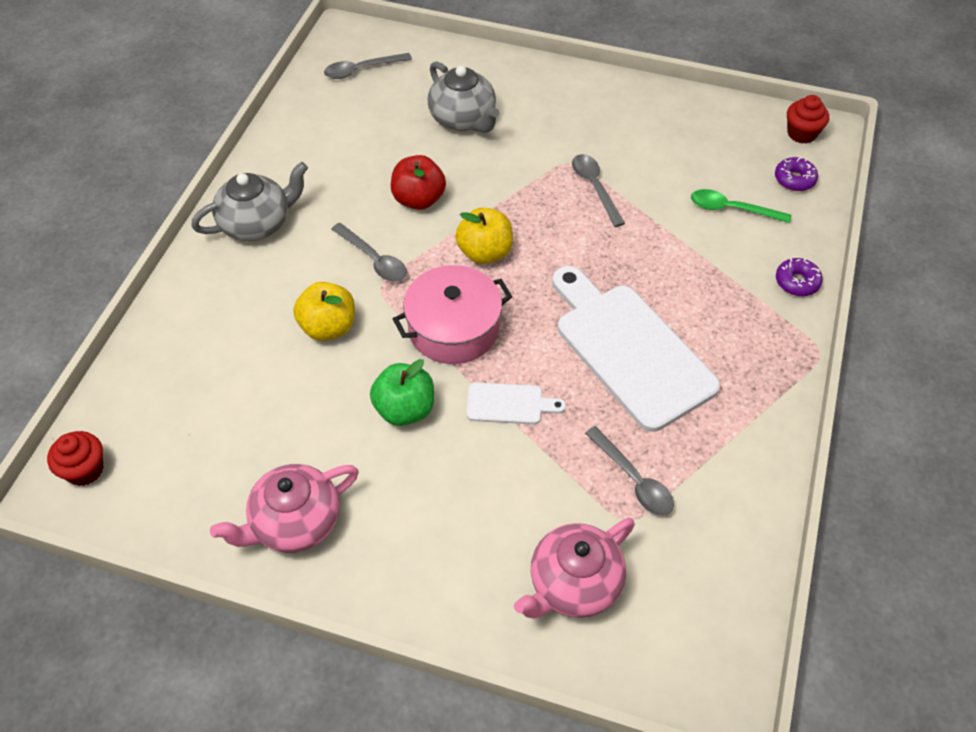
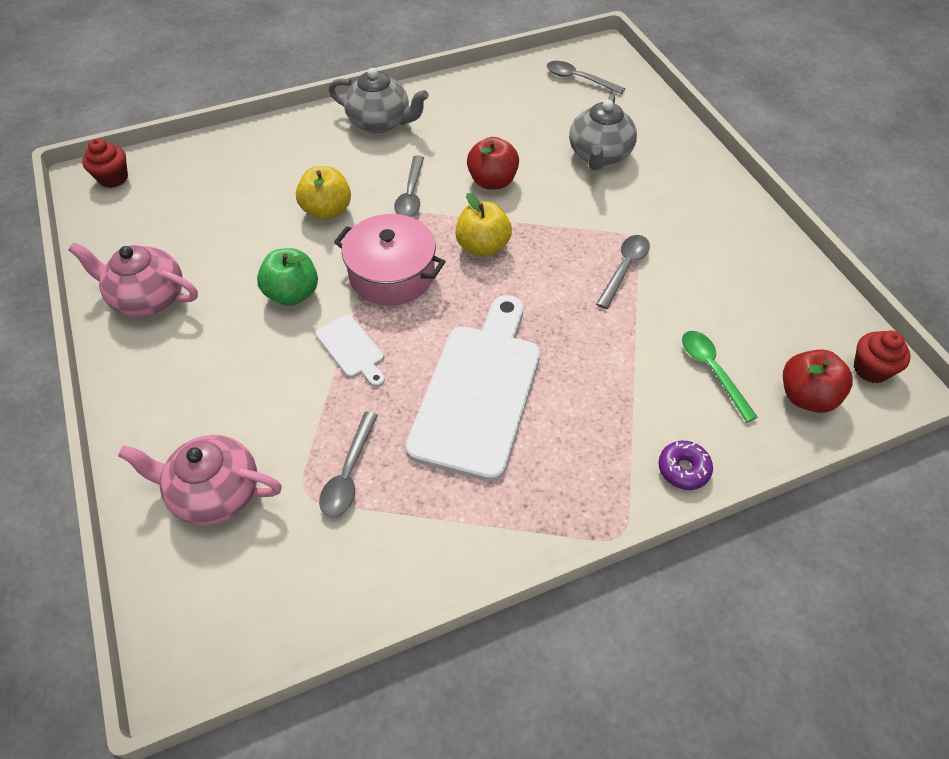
camera: 50 degrees right, 0 degrees up
purple donut [775,157,818,191] -> red apple [783,349,853,413]

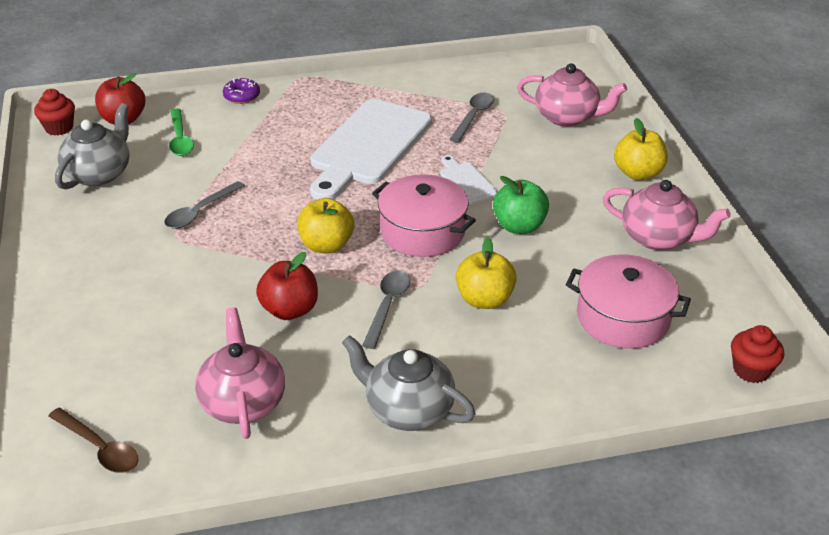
camera: 170 degrees left, 15 degrees down
grey spoon [547,61,625,94] -> brown spoon [48,408,138,473]
grey teapot [569,94,637,171] -> grey teapot moved to [55,103,129,189]
none -> pink teapot [195,307,285,439]
none -> pink pot [566,254,691,349]
none -> yellow apple [614,118,667,180]

